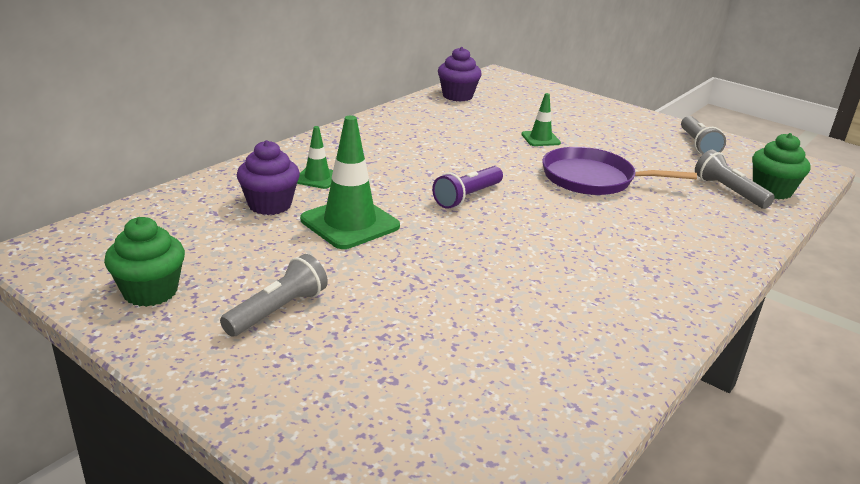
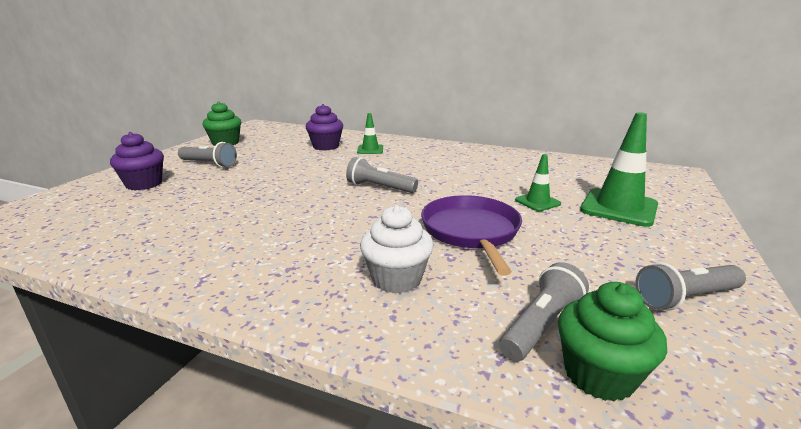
camera: 75 degrees right, 5 degrees down
green traffic cone [300,115,400,249] -> green traffic cone moved to [580,112,658,227]
purple flashlight [432,166,503,209] -> grey flashlight [346,157,418,193]
purple cupcake [438,47,482,102] -> purple cupcake moved to [110,132,164,190]
none -> white cupcake [360,205,433,294]

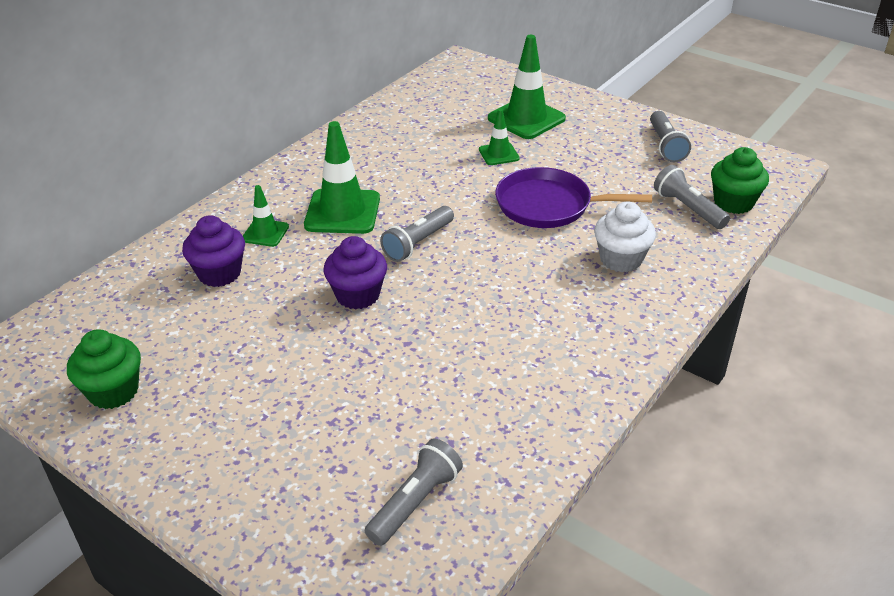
camera: 75 degrees left, 15 degrees up
purple cupcake [110,132,164,190] -> purple cupcake moved to [323,236,387,309]
grey flashlight [178,142,237,168] -> grey flashlight moved to [365,438,463,546]
none -> green traffic cone [304,121,380,234]

